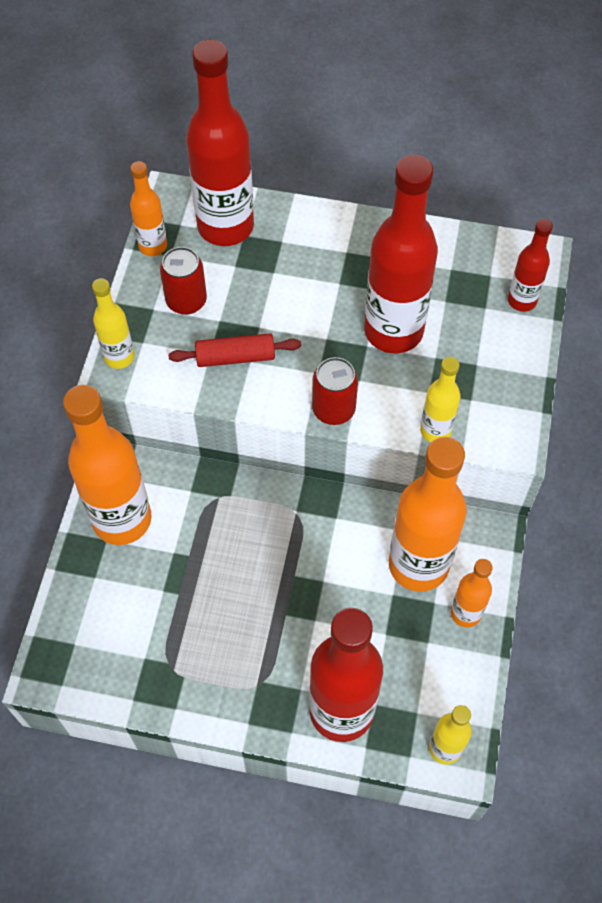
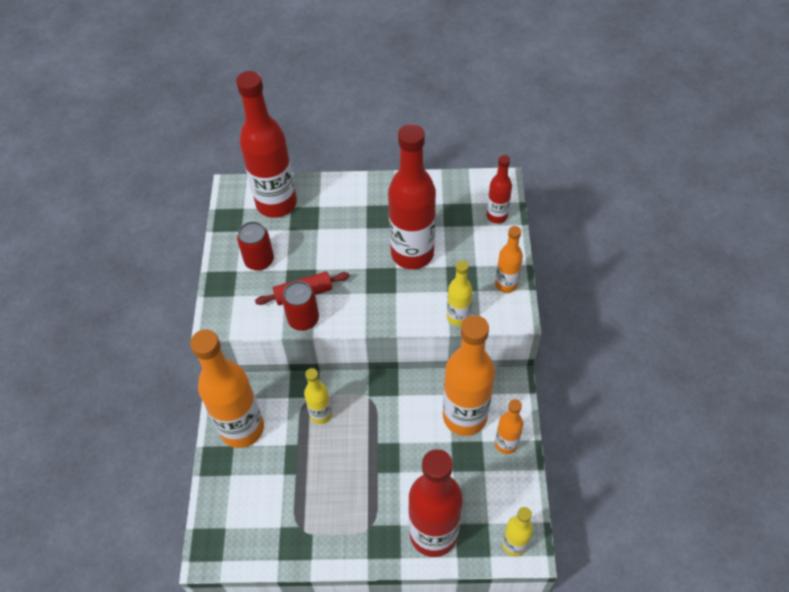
camera: 10 degrees left, 5 degrees down
yellow bottle [92,278,135,369] -> yellow bottle moved to [304,368,332,424]
orange bottle [130,161,167,256] -> orange bottle moved to [495,226,523,293]
red can [312,357,358,425] -> red can moved to [282,281,319,331]

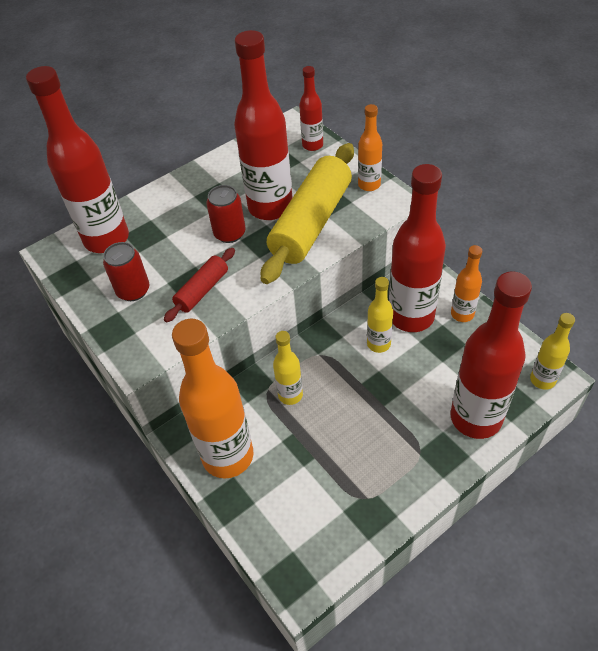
camera: 35 degrees left, 5 degrees down
red can [282,281,319,331] -> red can moved to [206,185,246,243]
orange bottle [443,315,495,436] -> red bottle [389,164,446,332]
yellow bottle [447,260,472,326] -> yellow bottle moved to [367,277,393,353]
none -> yellow rolling pin [261,143,354,284]

